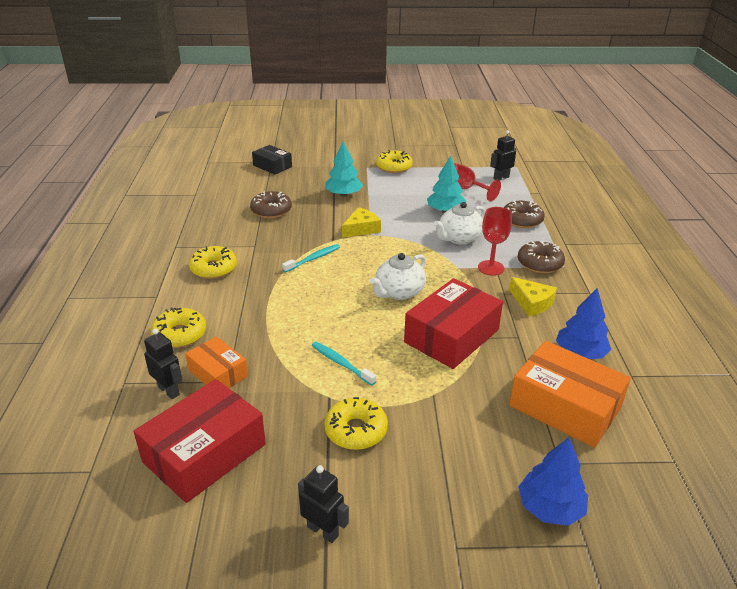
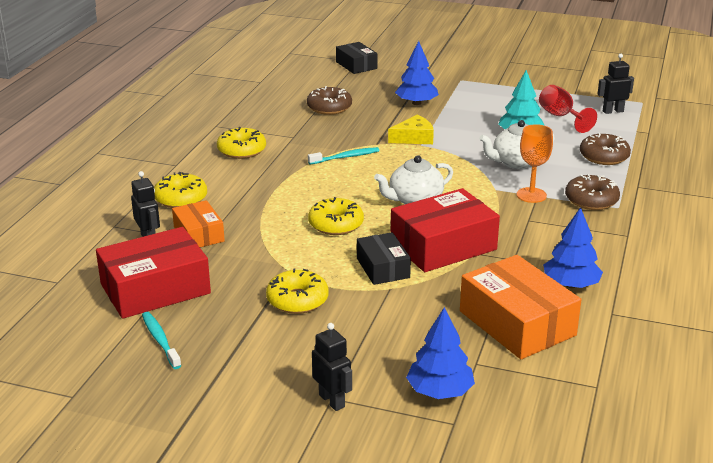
camera: 20 degrees right, 5 degrees down
black robot [298,465,349,543] -> black robot moved to [312,323,352,411]
turquoise toothbrush [312,342,376,386] -> turquoise toothbrush moved to [142,312,181,369]
turquoise tree [325,141,363,197] -> blue tree [395,41,439,105]
yellow donut [376,150,413,173] -> yellow donut moved to [308,197,364,235]
red goblet [478,207,512,276] -> orange goblet [517,124,553,203]
yellow cheese [509,277,557,316] -> none
none -> black box [357,232,411,285]

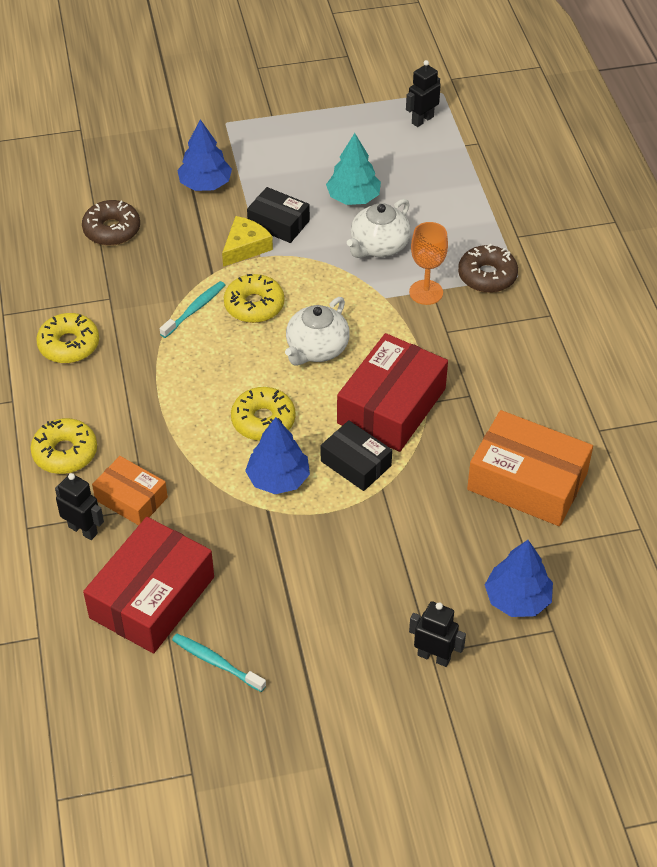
camera: 30 degrees left, 20 degrees up
yellow donut [266,269,328,314] -> yellow donut moved to [224,274,284,323]
black box [336,42,378,74] -> black box moved to [247,187,310,243]
red goblet [539,85,597,133] -> none
blue tree [543,207,603,288] -> blue tree moved to [245,417,310,494]
brown donut [580,133,631,165] -> none

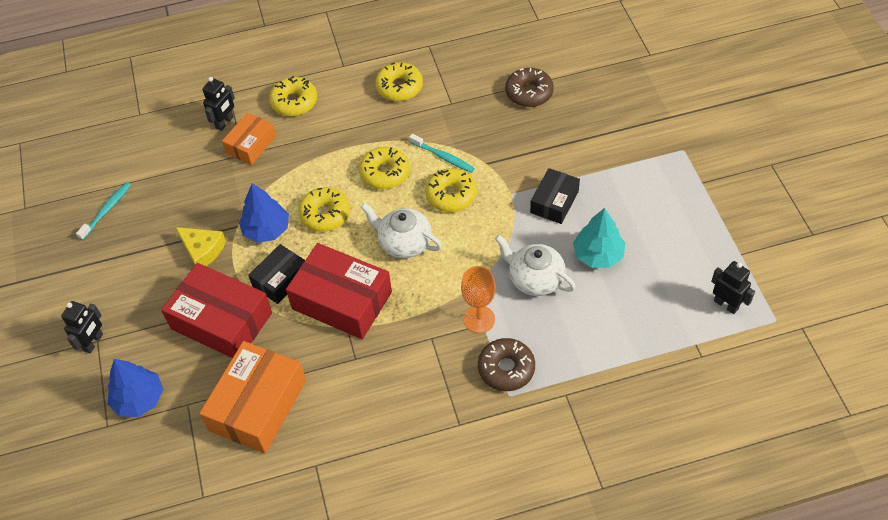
camera: 90 degrees right, 5 degrees up
red box [83,517,214,653] -> red box moved to [161,263,272,358]
blue tree [177,119,232,191] -> none
yellow cheese [222,216,273,267] -> yellow cheese moved to [176,227,226,266]
none -> yellow donut [359,147,410,189]

